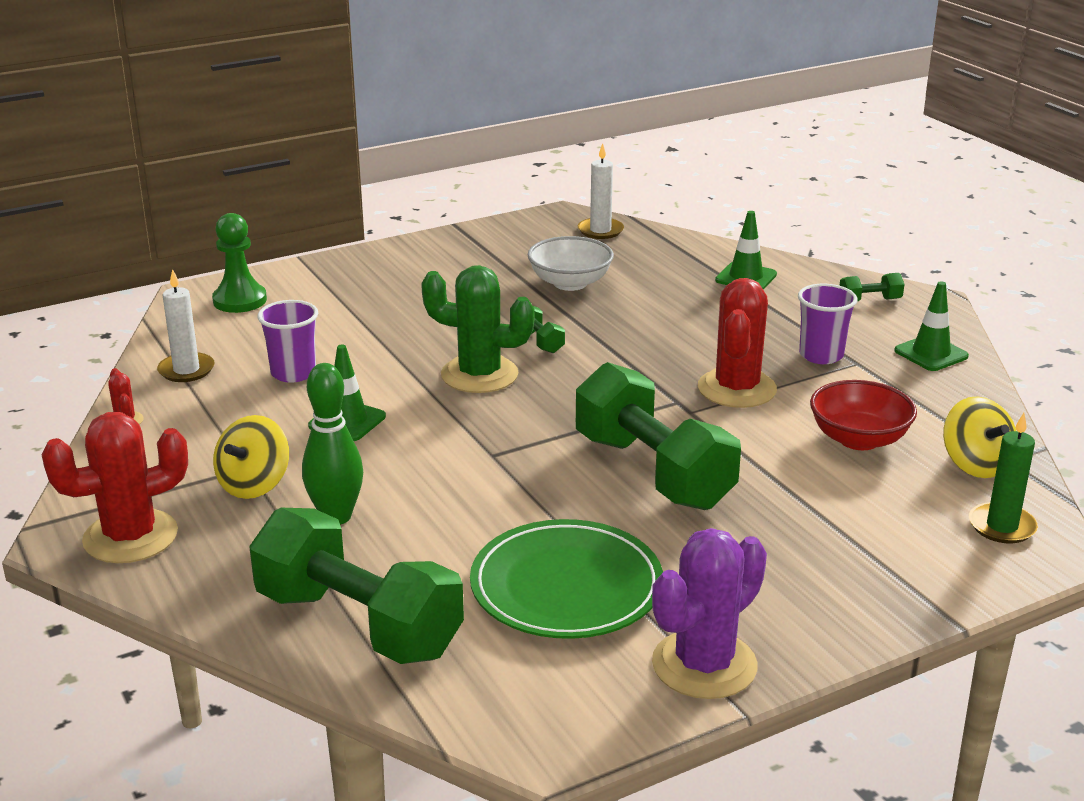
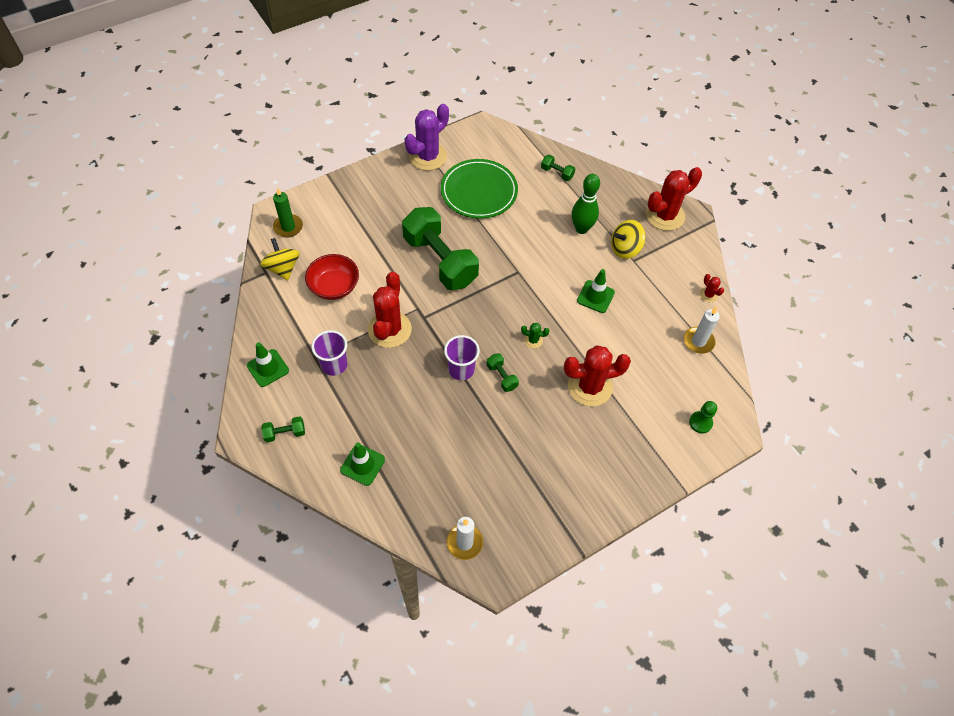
camera: 175 degrees right, 30 degrees up
green pawn [212,213,267,313] -> green pawn [689,401,717,433], size x0.66
yellow spinning top [213,415,289,499] -> yellow spinning top turned 135 degrees counterclockwise [611,220,646,259]
green dumbbell [249,508,464,664] -> green dumbbell [541,155,575,181], size x0.40
purple cup [257,300,318,383] -> purple cup moved to [444,335,480,380]
green cactus [421,265,535,393] -> green cactus [521,323,550,348], size x0.43
white bowl [528,236,614,291] -> none
none -> red cactus [564,345,631,406]

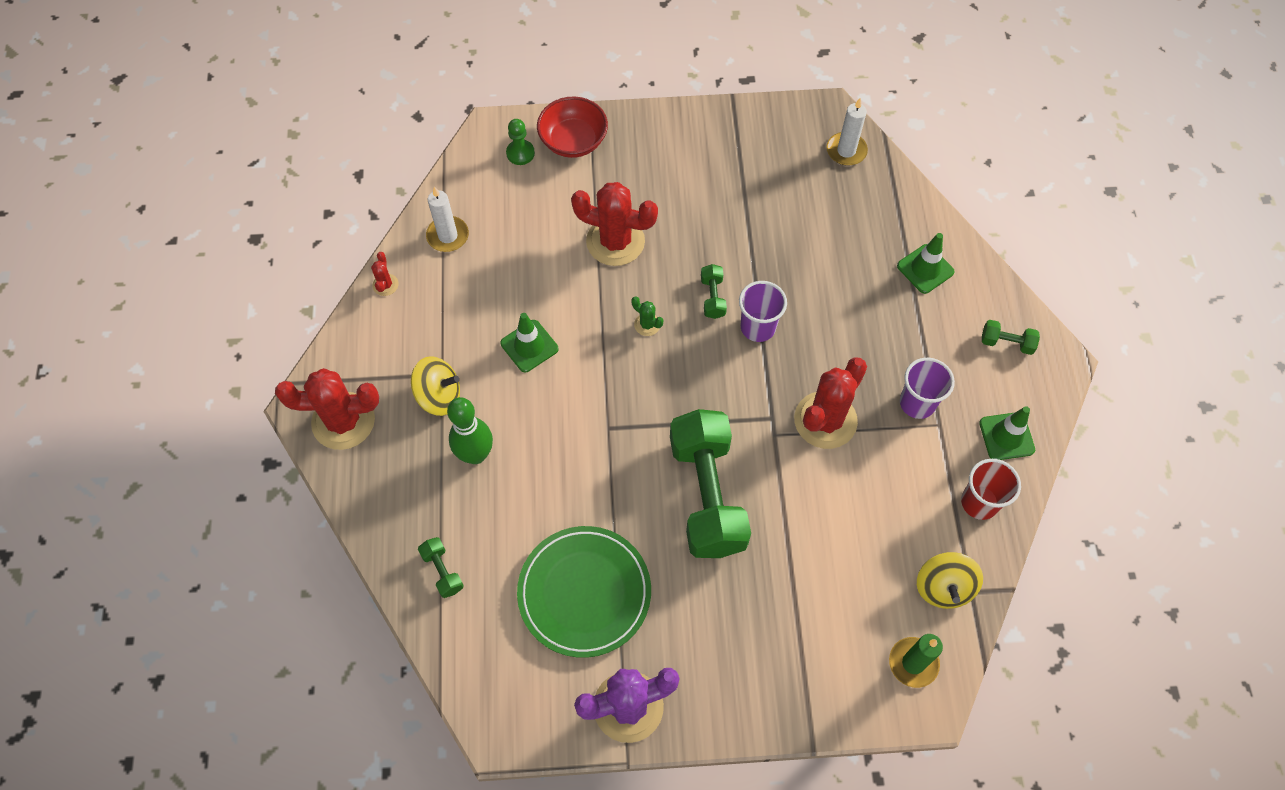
camera: 150 degrees left, 5 degrees up
red bowl [305,254,359,300] -> red bowl moved to [537,97,608,158]
none -> red cup [961,459,1021,520]

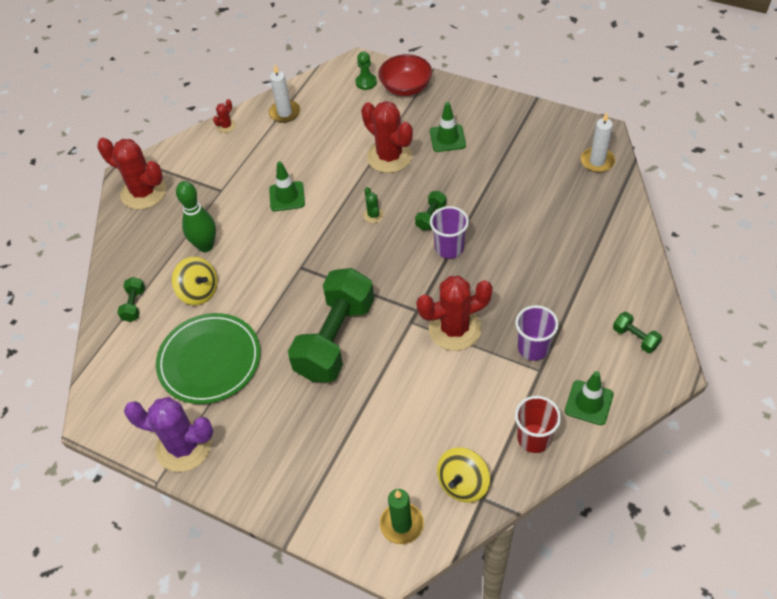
camera: 35 degrees right, 10 degrees down
yellow spinning top [411,356,460,416] -> yellow spinning top moved to [172,257,217,305]
green traffic cone [897,233,955,294] -> green traffic cone moved to [430,102,466,152]

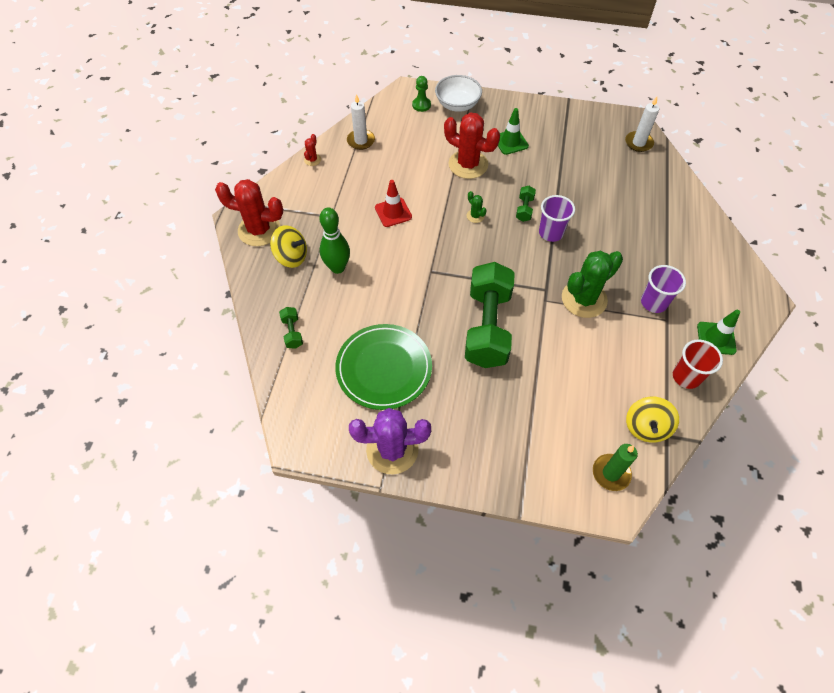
camera: 20 degrees left, 5 degrees up
yellow spinning top [172,257,217,305] -> yellow spinning top moved to [270,225,307,268]
green traffic cone [269,161,305,211] -> red traffic cone [375,180,412,227]
red bowl [378,54,432,96] -> white bowl [435,75,482,112]
red cactus [416,276,493,351] -> green cactus [562,251,623,318]
green dumbbell [613,312,662,353] -> none

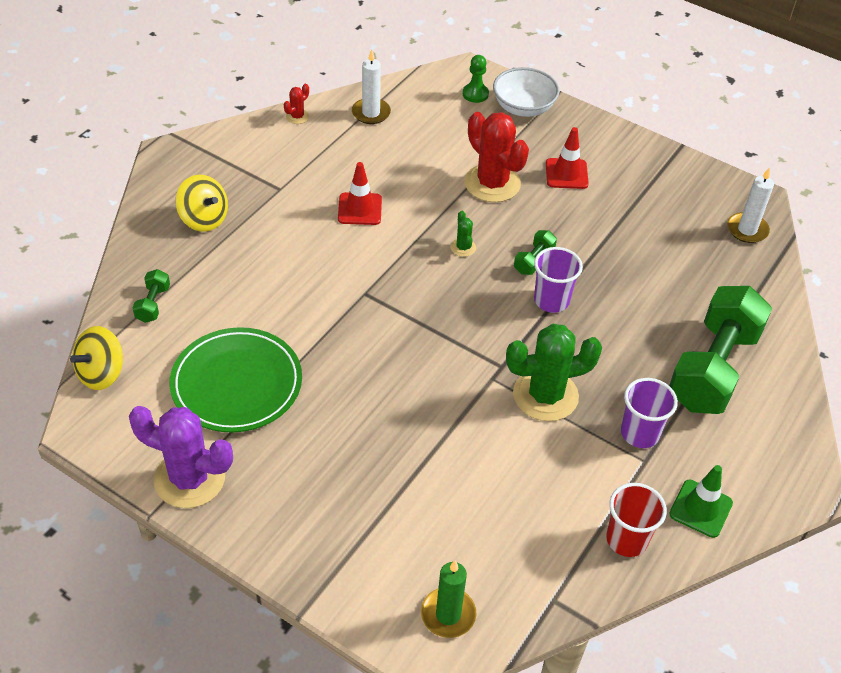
camera: 20 degrees right, 10 degrees down
red cactus [215,179,283,246] -> none
green bowling pin [320,207,350,274] -> none
green dumbbell [465,262,515,368] -> green dumbbell moved to [669,286,772,414]
green traffic cone [498,108,529,155] -> red traffic cone [546,127,589,189]
yellow spinning top [626,397,679,443] -> yellow spinning top moved to [70,326,123,390]

